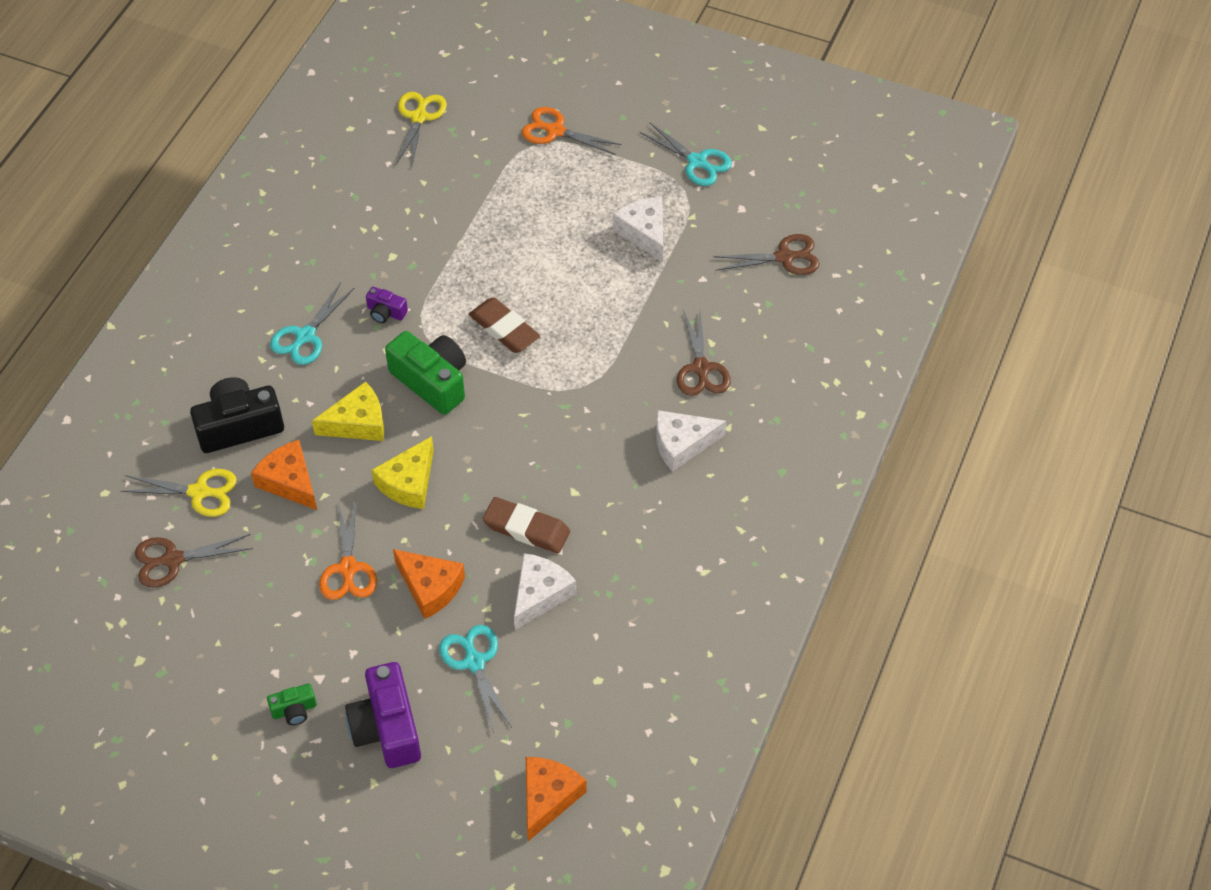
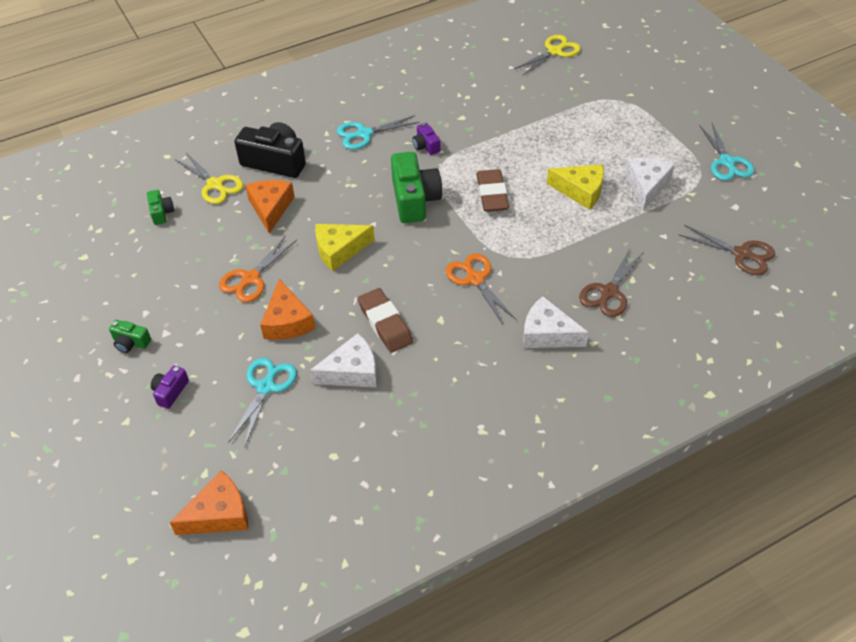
camera: 40 degrees right, 5 degrees down
brown scissors [135,534,253,588] -> green camera [147,190,174,225]
yellow cheese [312,381,384,441] -> yellow cheese moved to [547,164,604,210]
purple camera [345,662,421,768] -> purple camera [151,366,189,409], size x0.49
orange scissors [522,107,622,155] -> orange scissors moved to [445,253,516,324]

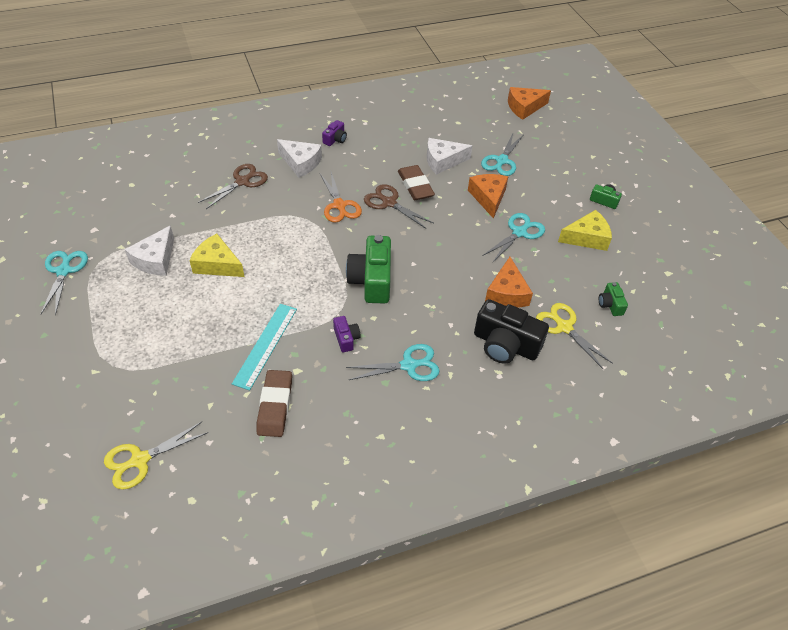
camera: 175 degrees left, 0 degrees up
purple camera [151,366,189,409] -> purple camera moved to [322,120,347,146]
orange scissors [219,235,297,303] -> turquoise scissors [482,213,545,263]
yellow cheese [315,224,375,271] -> yellow cheese moved to [558,210,612,251]
brown eraser [476,169,509,212] -> brown eraser moved to [256,370,292,437]
brown scissors [679,225,775,275] -> brown scissors moved to [364,184,433,229]
none -> turquoise ruler [232,304,297,390]

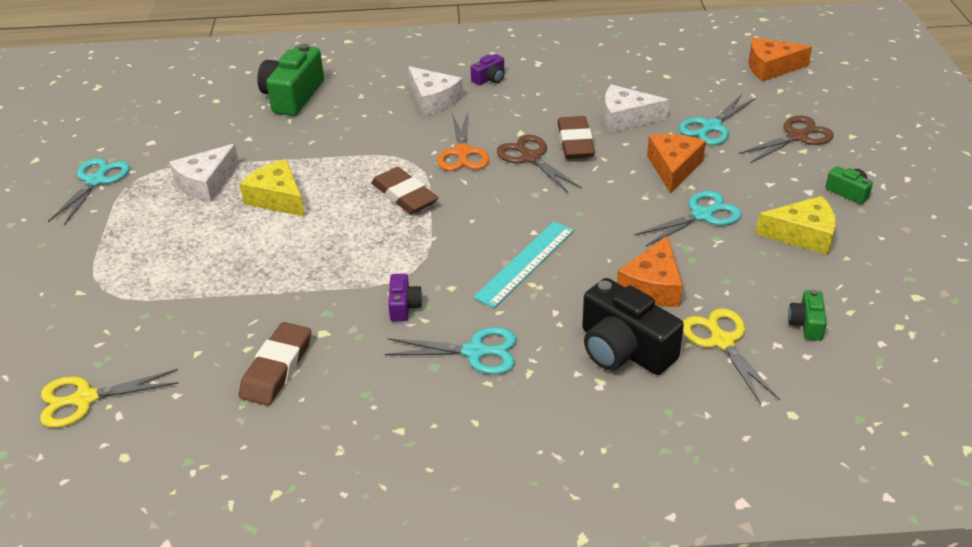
camera: 20 degrees right, 10 degrees down
brown scissors [198,164,268,209] -> brown scissors moved to [739,116,834,163]
turquoise ruler [232,304,297,390] -> turquoise ruler moved to [473,221,574,308]
green camera [346,235,391,303] -> green camera moved to [257,44,324,116]
none -> brown eraser [371,167,438,214]

